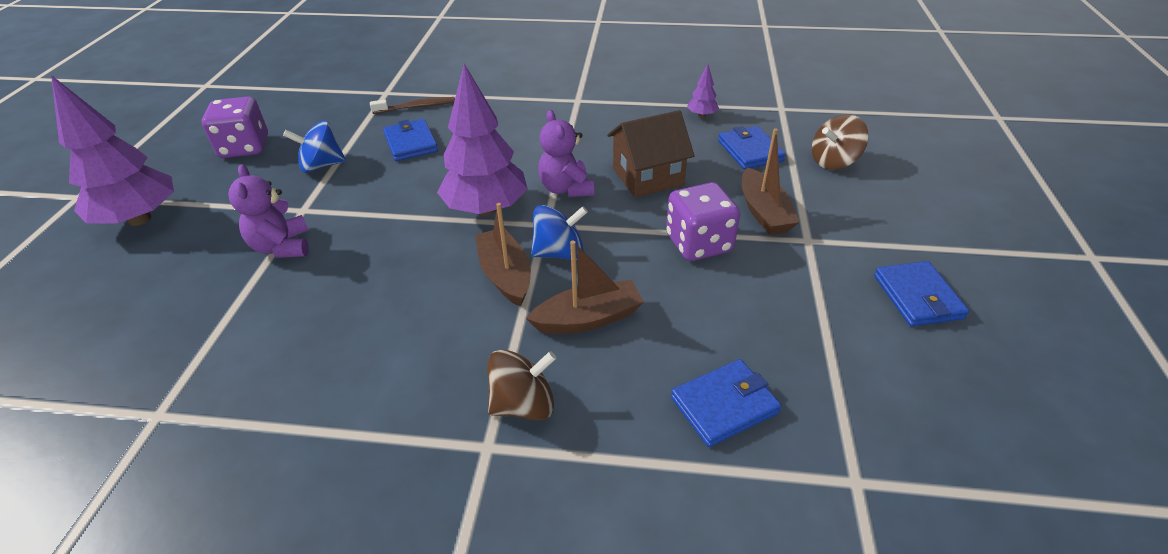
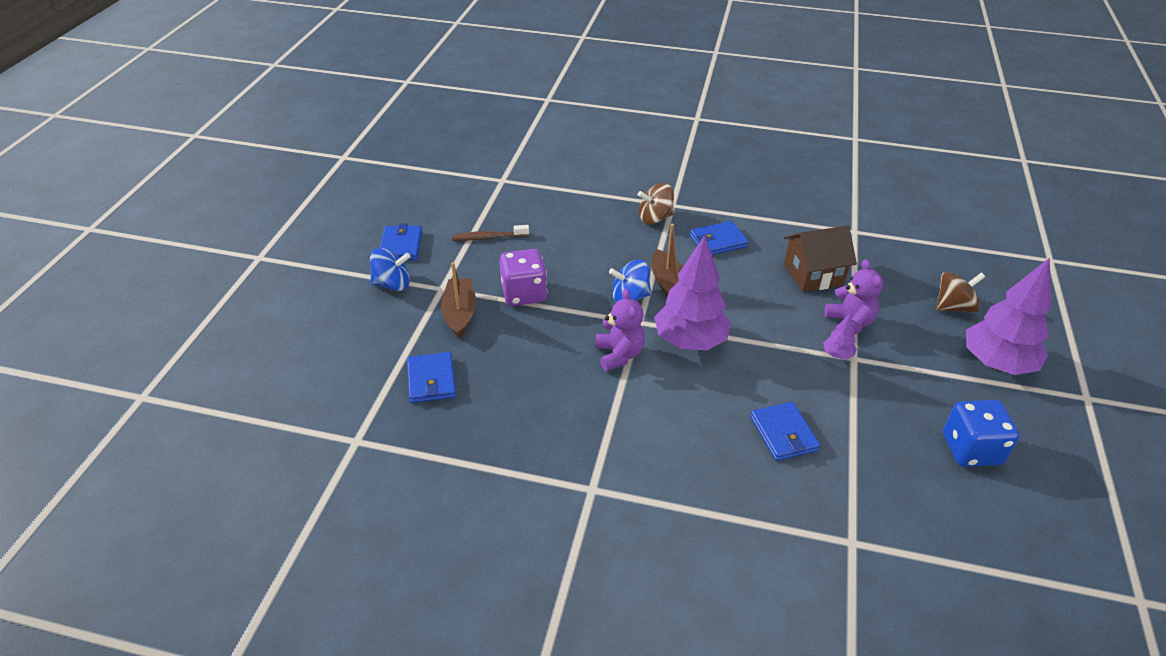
camera: 175 degrees left, 0 degrees up
purple dice [202,97,268,158] -> blue dice [943,400,1020,467]
blue spinning top [283,121,346,173] -> blue spinning top moved to [370,248,411,291]
brown toothbrush [370,97,455,114] -> brown toothbrush moved to [452,225,529,241]
brown boat [526,241,644,334] -> none
brown house [607,110,694,198] -> brown house moved to [784,226,857,292]
blue wallet [671,359,782,447] -> blue wallet moved to [690,221,749,255]
purple tree [687,64,719,118] -> purple tree moved to [823,313,857,359]
brown spinning top [812,114,868,170] -> brown spinning top moved to [936,272,985,313]

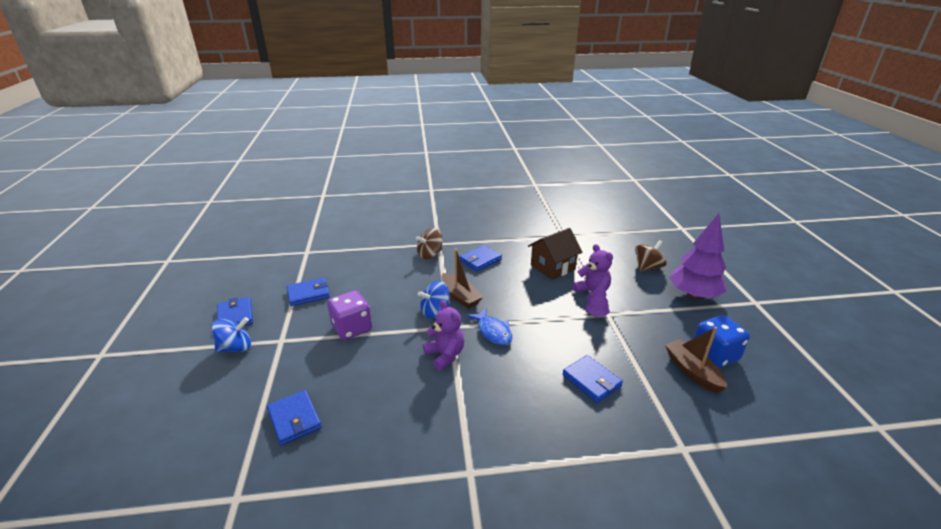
camera: 20 degrees left, 10 degrees down
brown boat [441,262,476,338] -> brown boat moved to [665,327,727,393]
brown toothbrush [452,225,529,241] -> blue wallet [287,278,330,306]
purple tree [654,235,731,350] -> blue fish [466,308,512,345]

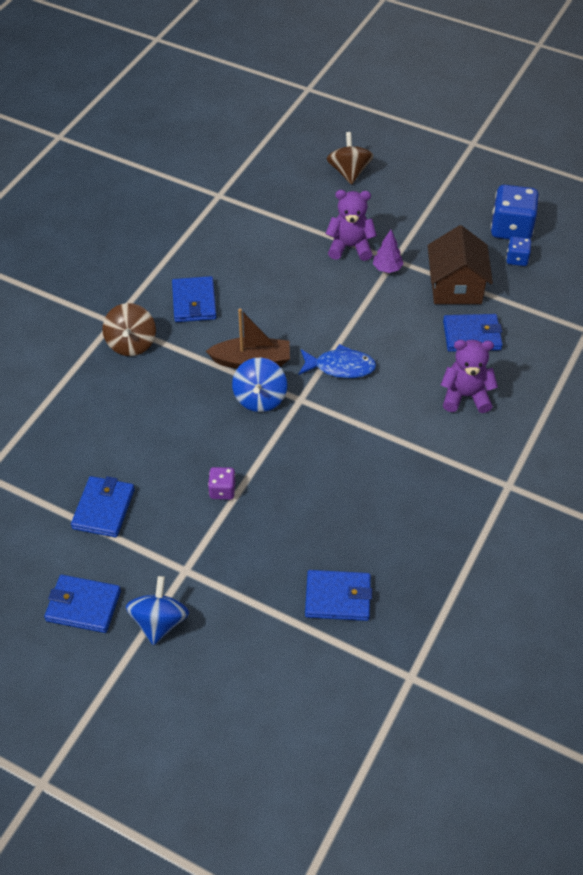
camera: 55 degrees left, 20 degrees up
purple dice [327,290,372,340] -> purple dice [208,467,236,500], size x0.52
purple teddy bear [423,300,464,371] -> purple teddy bear moved to [441,340,498,413]
brown house [528,228,582,280] -> brown house moved to [428,225,493,304]
brown boat [665,327,727,393] -> blue dice [506,236,532,266]
purple tree [669,213,727,299] -> none

